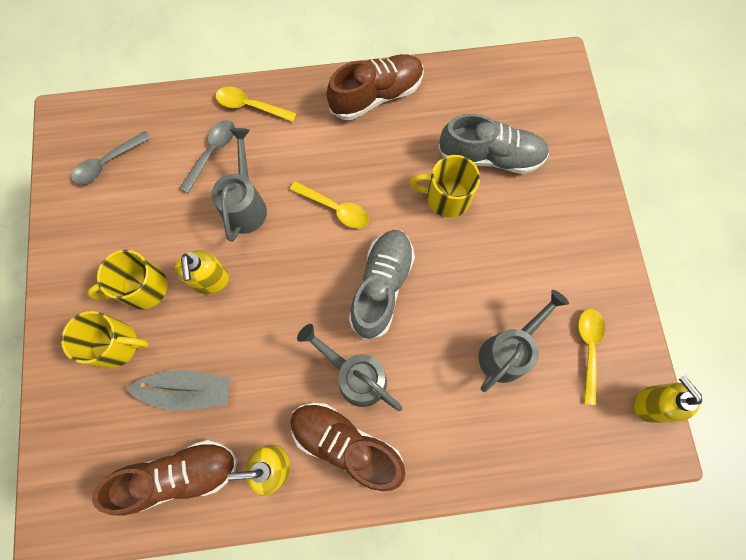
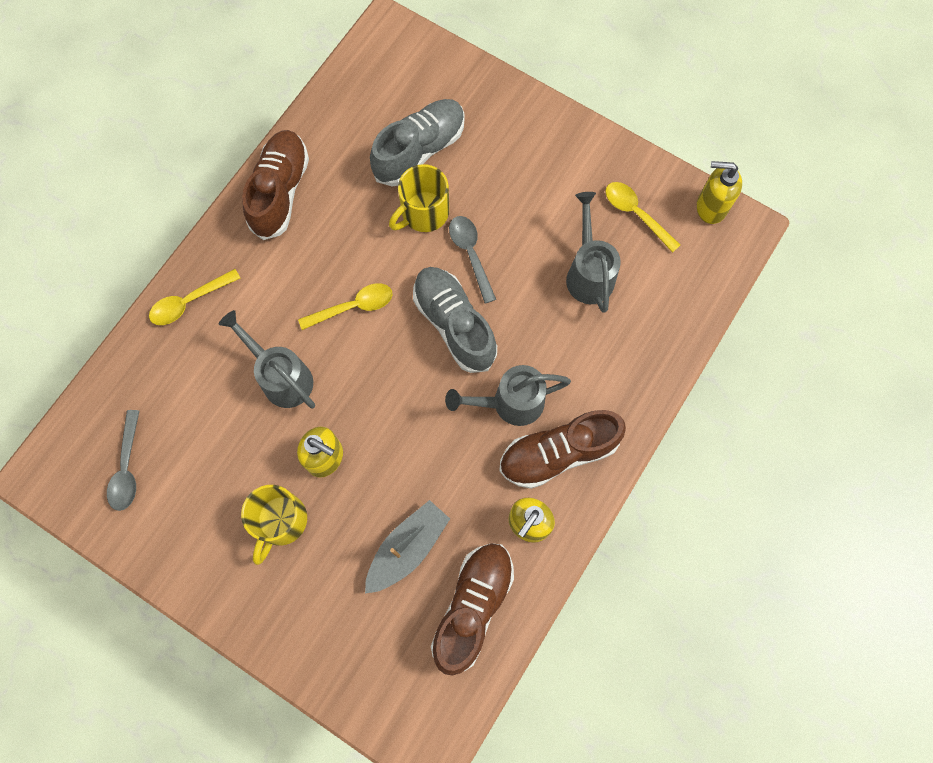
camera: 50 degrees left, 0 degrees up
yellow mug [61,311,149,369] -> none
grey spoon [179,120,235,193] -> grey spoon moved to [449,216,496,304]

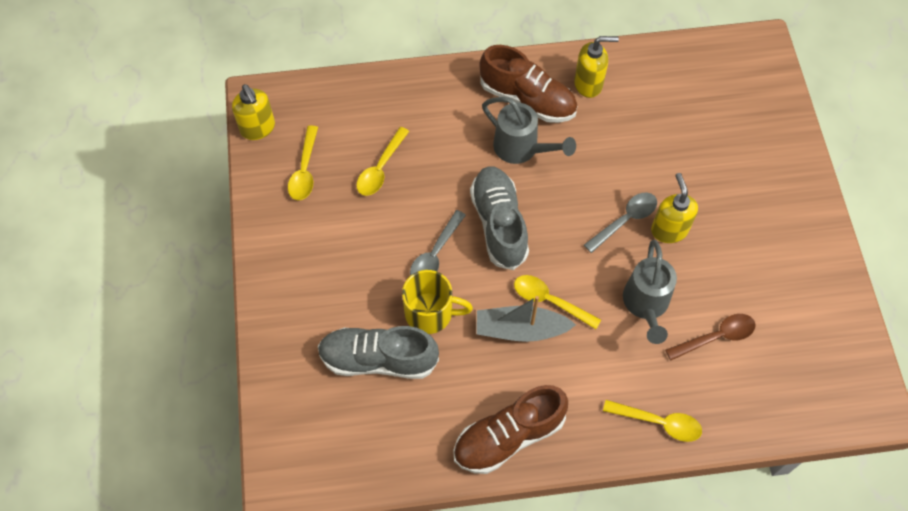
camera: 130 degrees left, 10 degrees down
grey spoon [107,410,139,511] -> grey spoon moved to [584,193,657,253]
yellow mug [241,485,307,565] -> none
grey boat [365,500,450,594] -> grey boat moved to [476,296,576,342]
grey shoe [413,267,497,373] -> grey shoe turned 150 degrees clockwise [470,166,529,270]
brown shoe [431,543,514,676] -> none
grey watering can [566,192,621,313] -> yellow spoon [356,127,409,196]
none -> brown spoon [665,314,756,360]

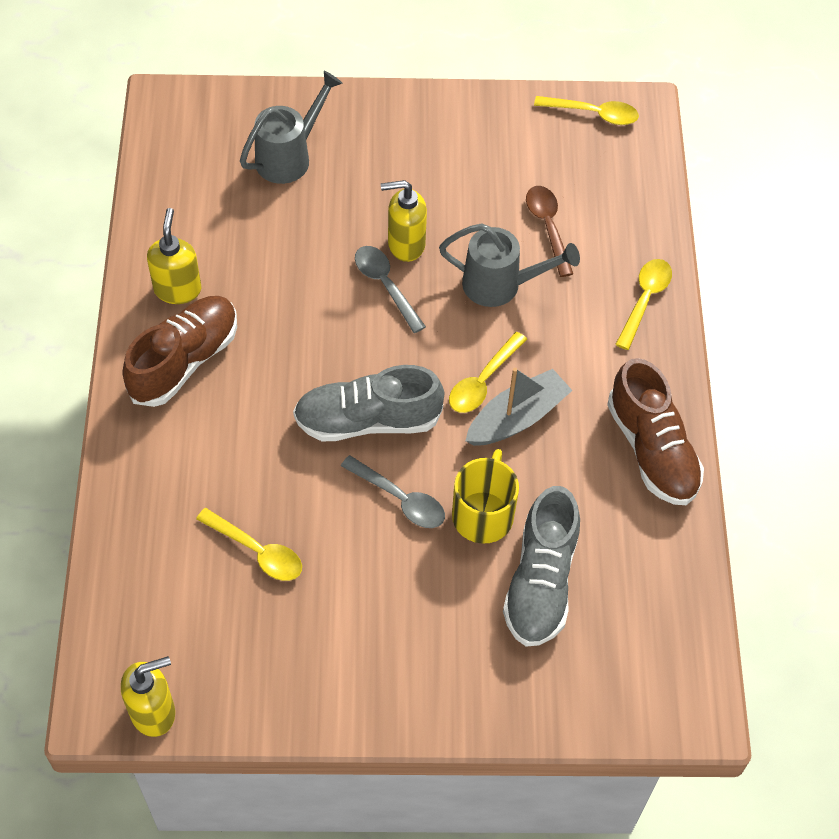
camera: 85 degrees left, 5 degrees down
yellow spoon [288,125,318,200] -> yellow spoon moved to [534,96,639,125]
grey boat [476,296,576,342] -> grey boat turned 135 degrees counterclockwise [465,368,573,446]
grey watering can [482,97,576,164] -> grey watering can moved to [240,71,343,184]

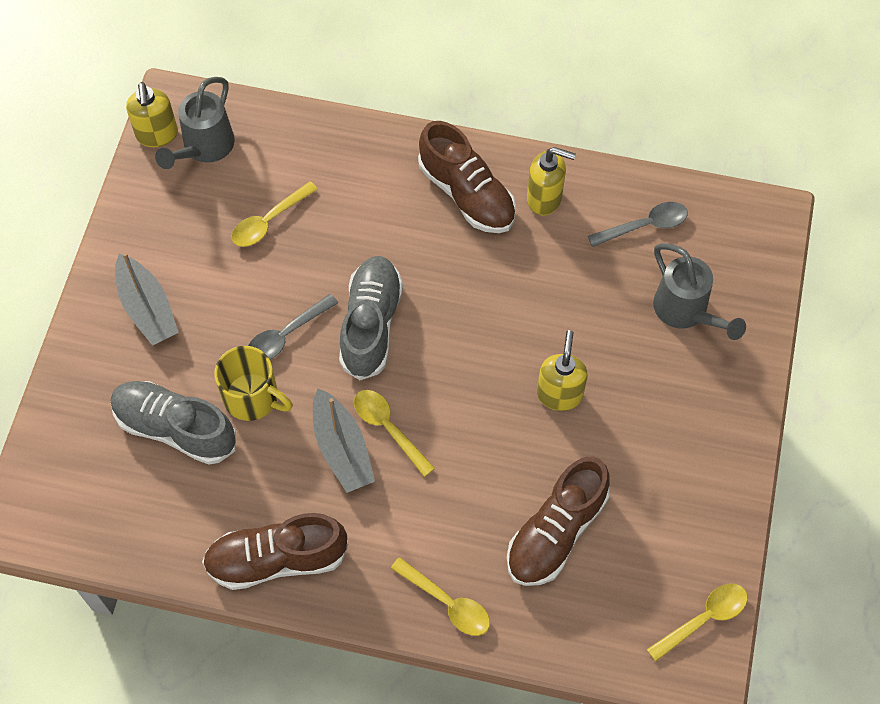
camera: 105 degrees right, 5 degrees up
grey spoon [355,246,426,333] -> grey spoon moved to [588,202,688,247]
grey watering can [439,223,580,307] -> grey watering can moved to [155,77,235,169]
brown spoon [526,186,573,277] -> brown shoe [507,457,609,586]
yellow spoon [534,96,639,125] -> yellow spoon turned 150 degrees counterclockwise [647,584,748,662]
none -> grey boat [115,253,179,346]

